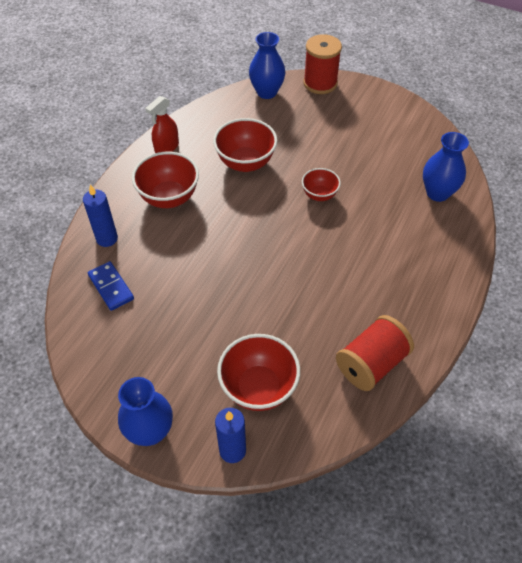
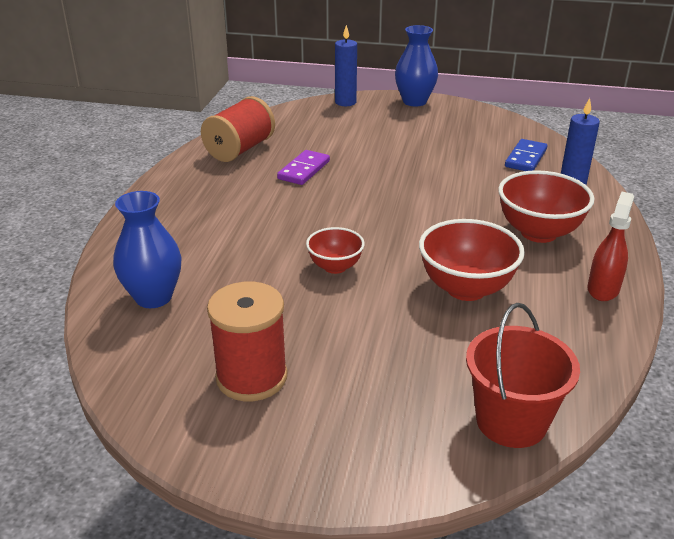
camera: 165 degrees right, 20 degrees down
blue domino [88,261,134,311] -> blue domino turned 75 degrees clockwise [505,139,547,171]
red bowl [217,334,300,411] -> none
blue vase [249,32,285,99] -> red bucket [466,303,580,448]
red spool [304,34,342,94] -> red spool moved to [207,282,287,401]
none -> purple domino [277,150,330,185]

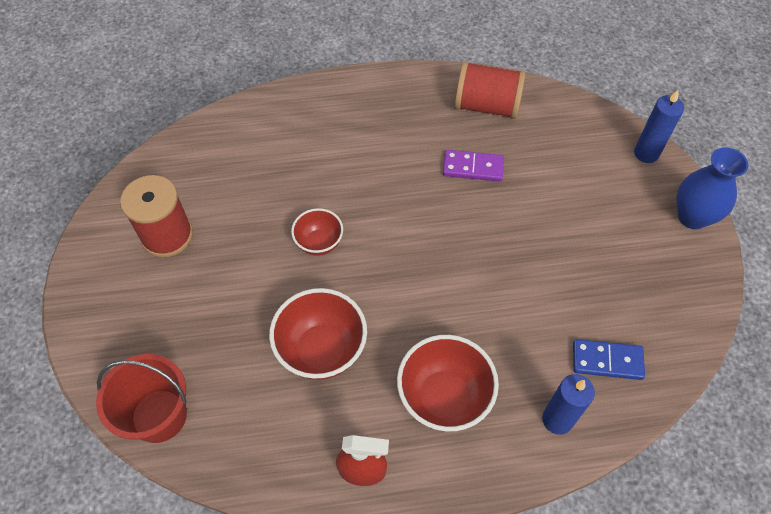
camera: 70 degrees right, 25 degrees up
blue vase [113,191,181,308] -> none

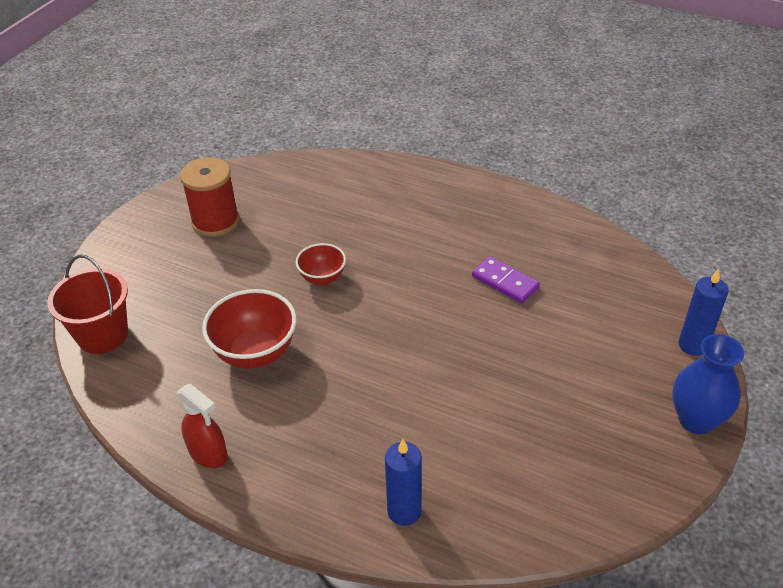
camera: 35 degrees right, 15 degrees down
red bowl [397,335,499,431] -> none
red spool [455,61,526,119] -> none
blue domino [573,339,645,380] -> none

